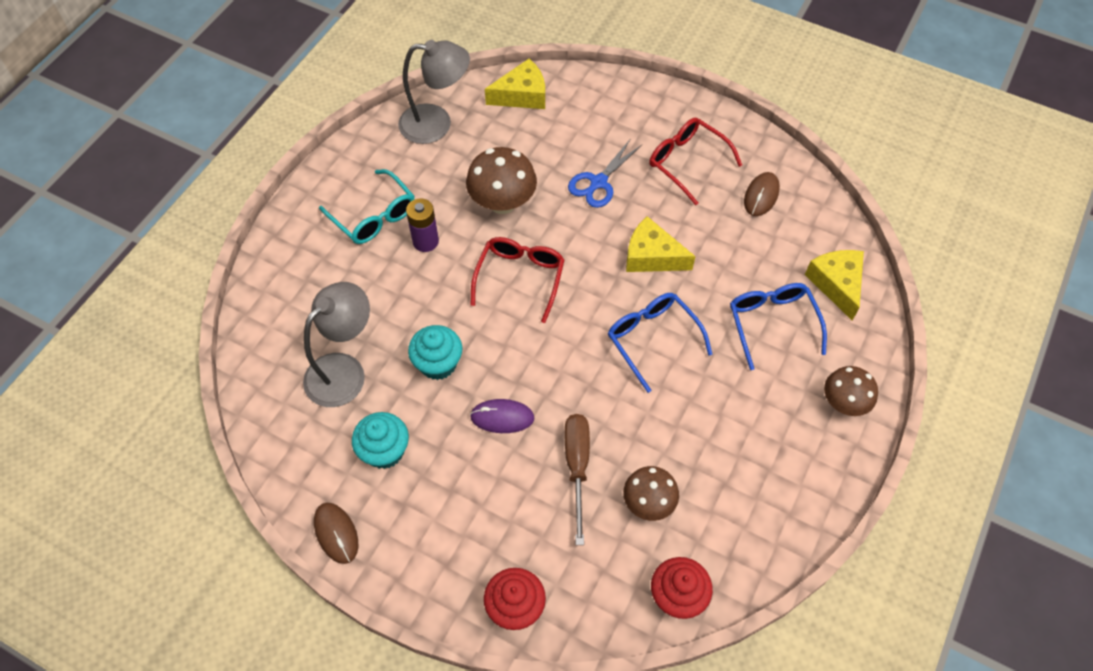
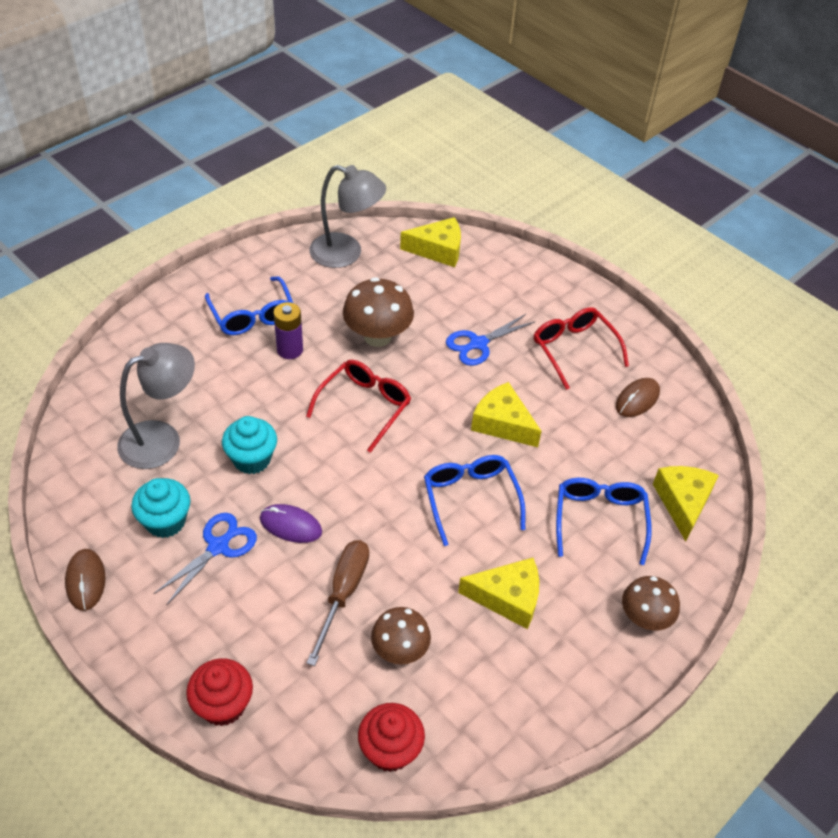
camera: 15 degrees right, 10 degrees down
turquoise glasses [319,169,415,244] -> blue glasses [205,277,293,335]
none -> blue scissors [153,513,257,605]
none -> yellow cheese [458,558,539,629]

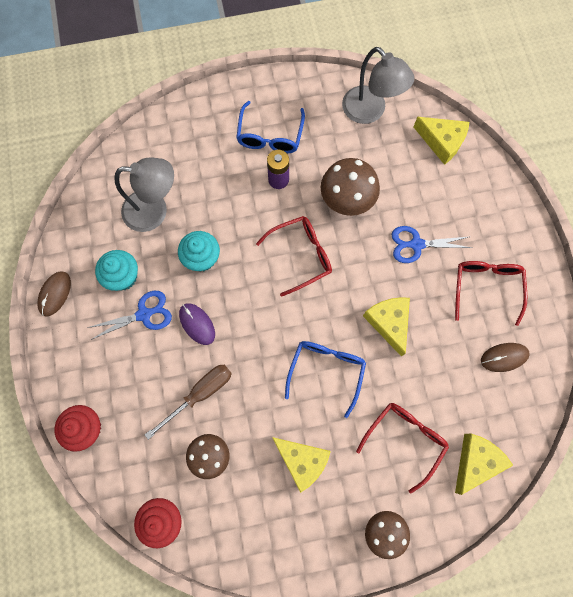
camera: 35 degrees right, 25 degrees up
blue glasses [556,478,652,565] -> red glasses [356,403,449,494]

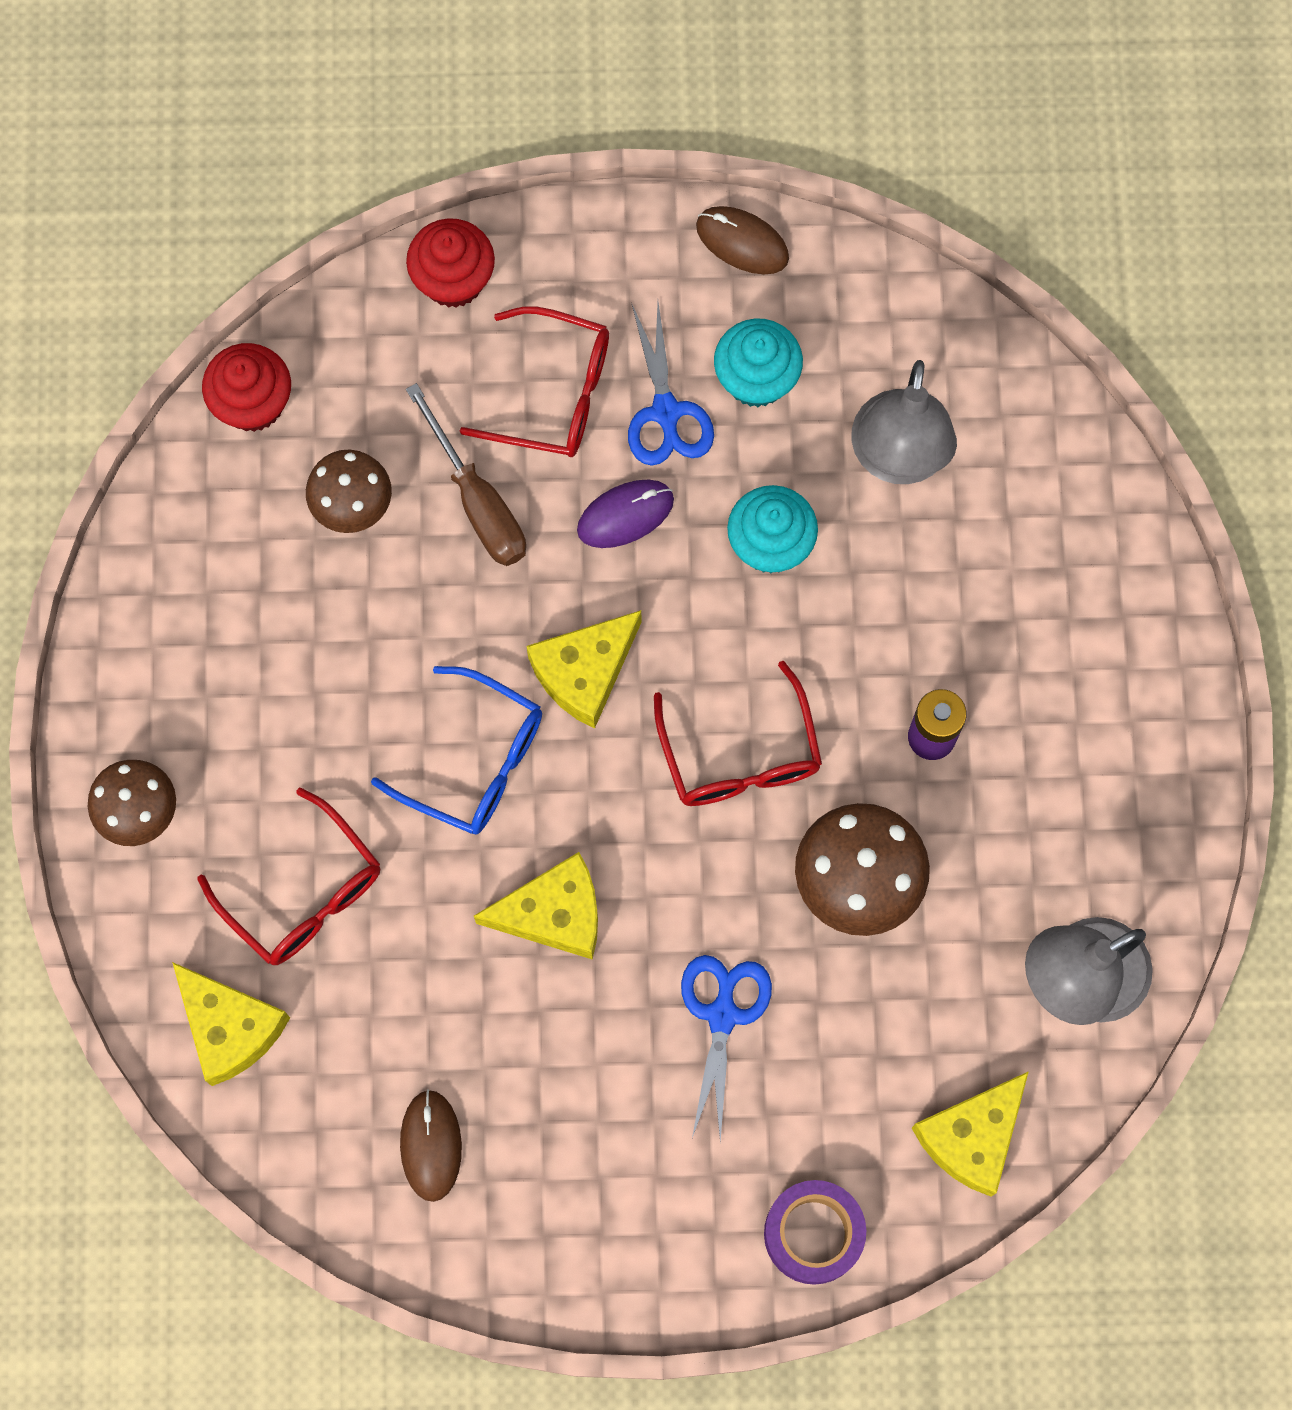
camera: 100 degrees right, 0 degrees up
blue glasses [236,101,305,153] -> none
yellow cheese [272,437,331,493] -> yellow cheese moved to [526,610,641,729]
red glasses [455,261,527,326] -> red glasses moved to [460,307,609,457]
none -> purple tape [764,1180,866,1285]

